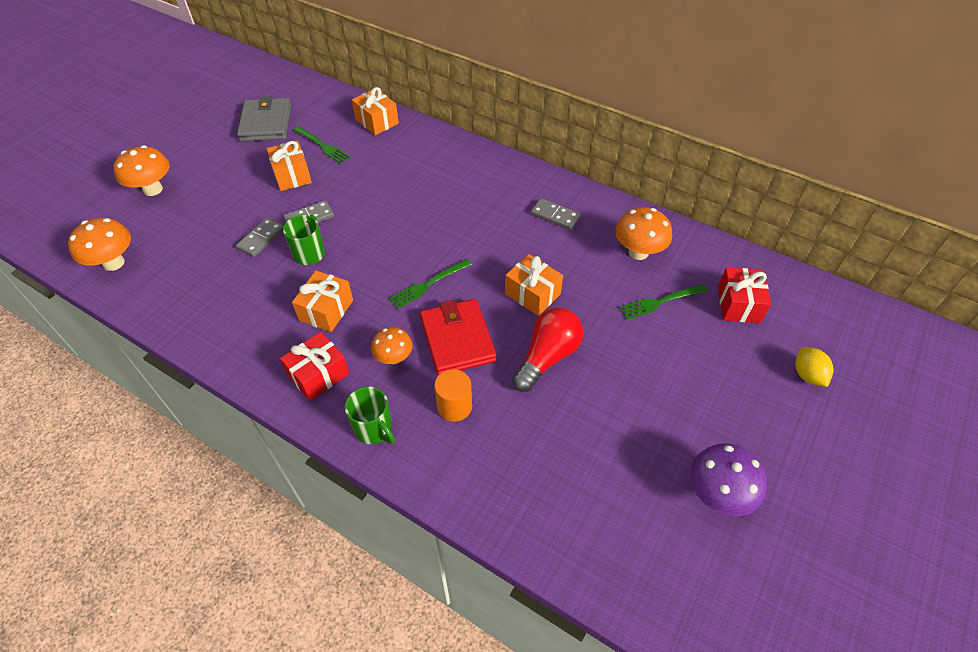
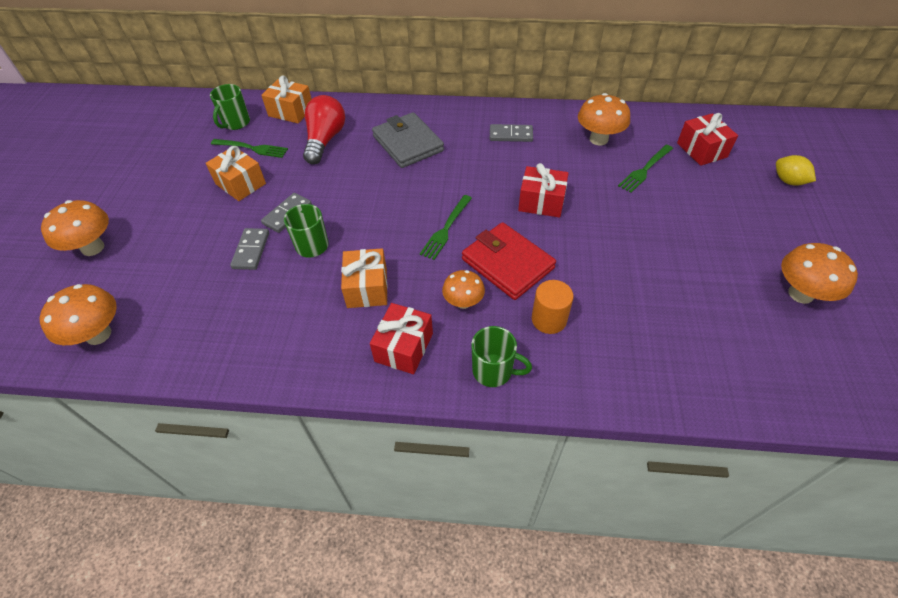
camera: 25 degrees left, 0 degrees up
grey wallet [237,96,291,142] -> grey wallet moved to [372,112,444,168]
orange gift [505,254,563,316] -> red gift [518,163,569,218]
red light bulb [512,308,583,392] -> red light bulb moved to [303,95,345,164]
purple mushroom [690,443,767,516] -> orange mushroom [781,243,858,304]
none -> green mug [210,84,250,130]

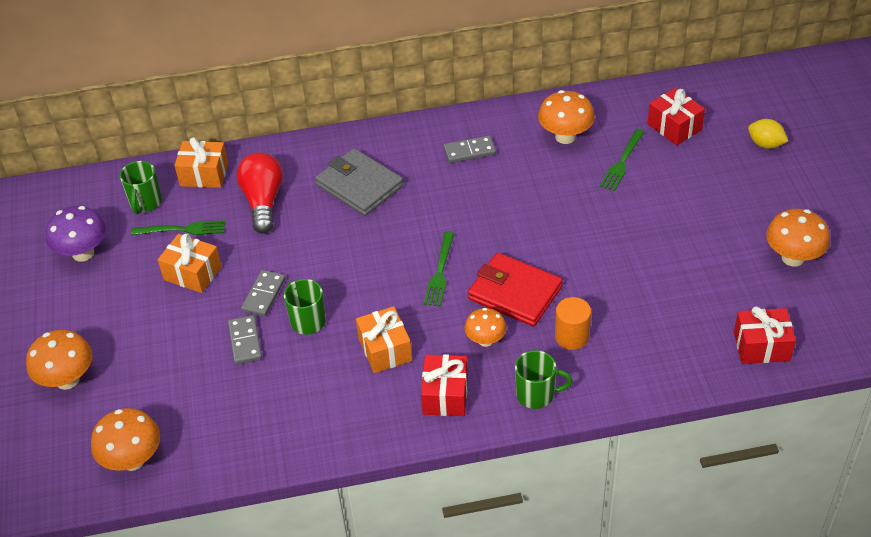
camera: 15 degrees left, 5 degrees down
red gift [518,163,569,218] -> red gift moved to [734,306,796,364]
none -> purple mushroom [45,206,106,262]

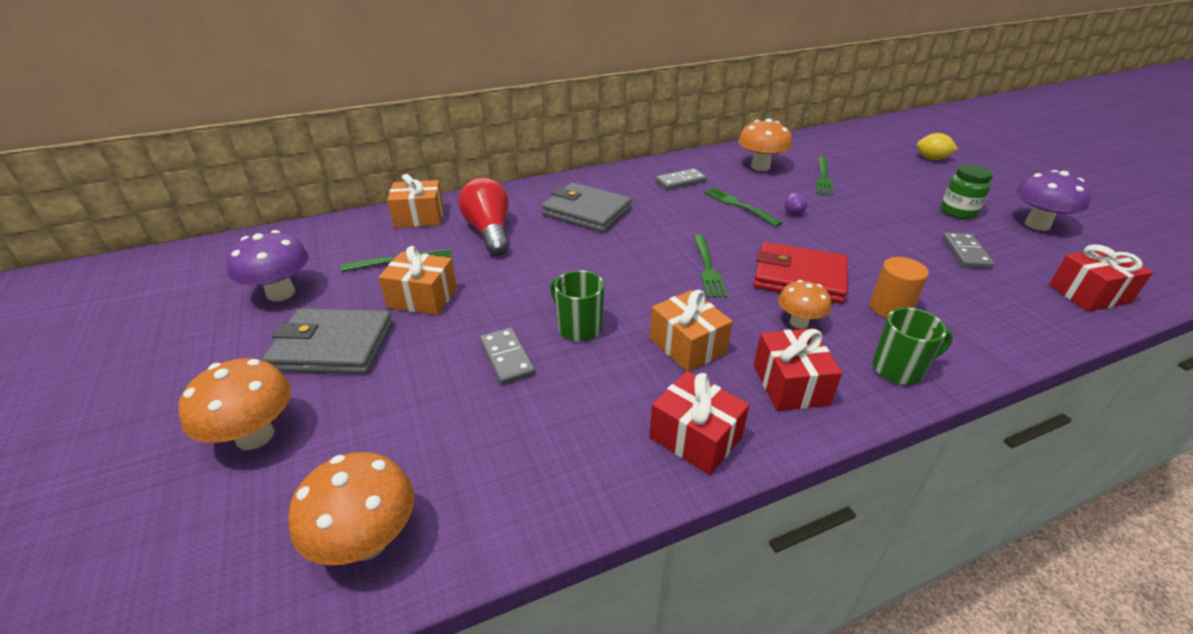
camera: 15 degrees left, 10 degrees down
green mug [120,161,162,214] -> none
grey domino [241,270,286,317] -> grey domino moved to [943,232,994,269]
red gift [648,88,705,145] -> red gift moved to [649,371,749,475]
orange mushroom [766,209,830,266] -> purple mushroom [1016,170,1091,231]
none -> grey wallet [263,308,393,374]
none -> green fork [704,187,782,227]
none -> purple light bulb [785,194,807,215]
none -> green jar [941,164,994,219]

